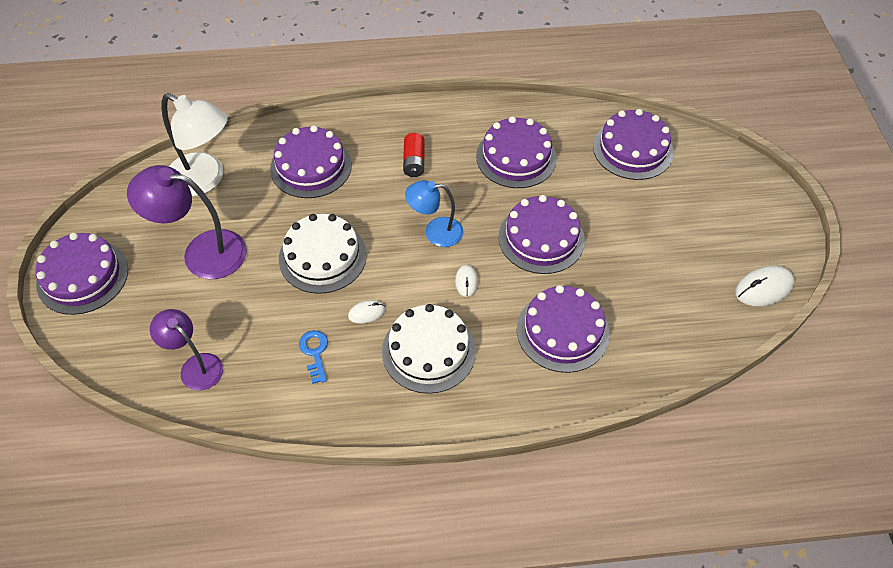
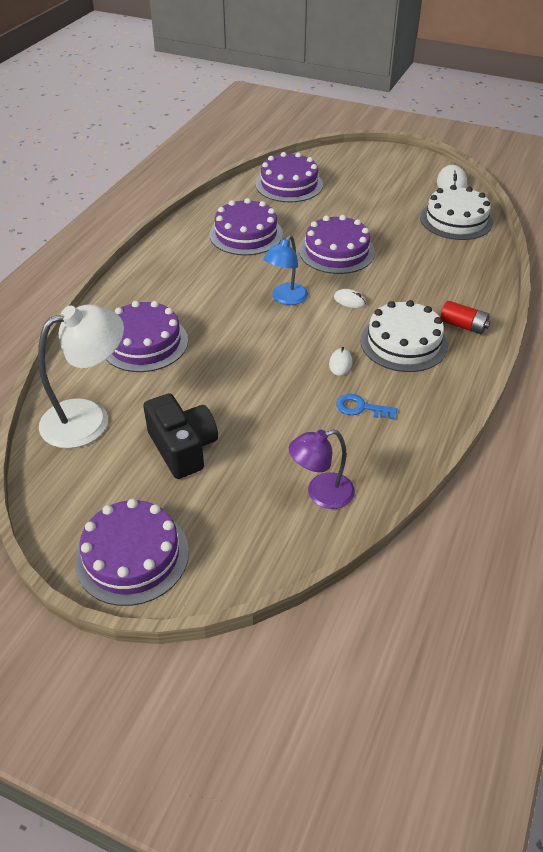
camera: 60 degrees left, 10 degrees down
purple lamp [127,165,247,279] -> black camera [143,393,218,479]
white cake [279,214,367,294] -> white cake moved to [420,185,493,240]
red battery [403,133,425,177] -> red battery moved to [440,301,490,334]
purple cake [517,285,610,373] -> none

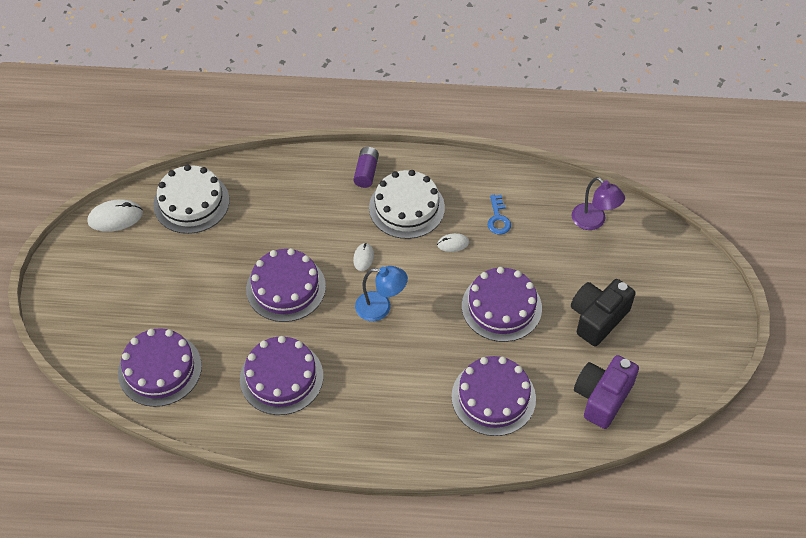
camera: 110 degrees left, 10 degrees up
white lamp [38,304,124,448] -> purple camera [574,355,639,429]
purple cake [75,499,189,606] -> purple cake moved to [462,267,542,342]
red battery [440,301,490,334] -> purple battery [353,147,379,188]

